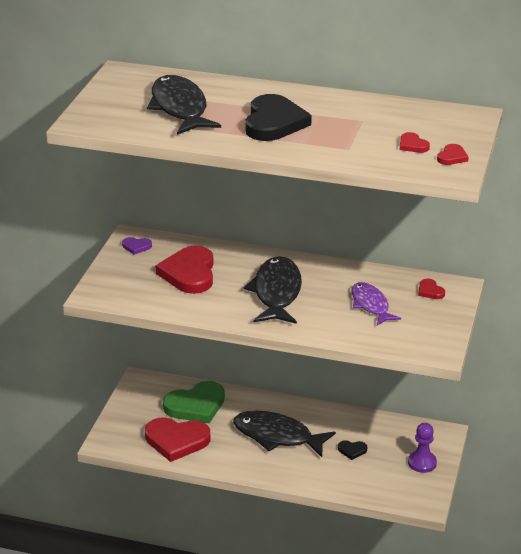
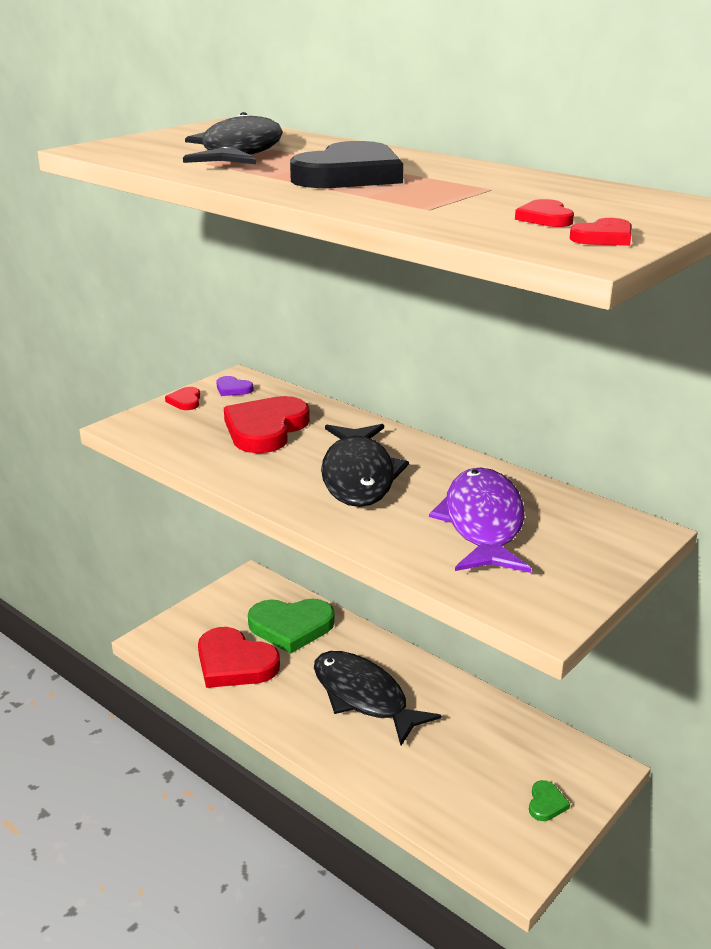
camera: 25 degrees right, 5 degrees down
black fish [244,256,302,324] -> black fish turned 150 degrees clockwise [321,424,409,507]
black heart [338,440,367,460] -> none
purple fish [352,282,401,325] -> purple fish [429,468,531,573], size x1.57
purple pawn [408,423,437,473] -> green heart [529,780,570,821]
red heart [418,279,445,299] -> red heart moved to [165,387,200,410]

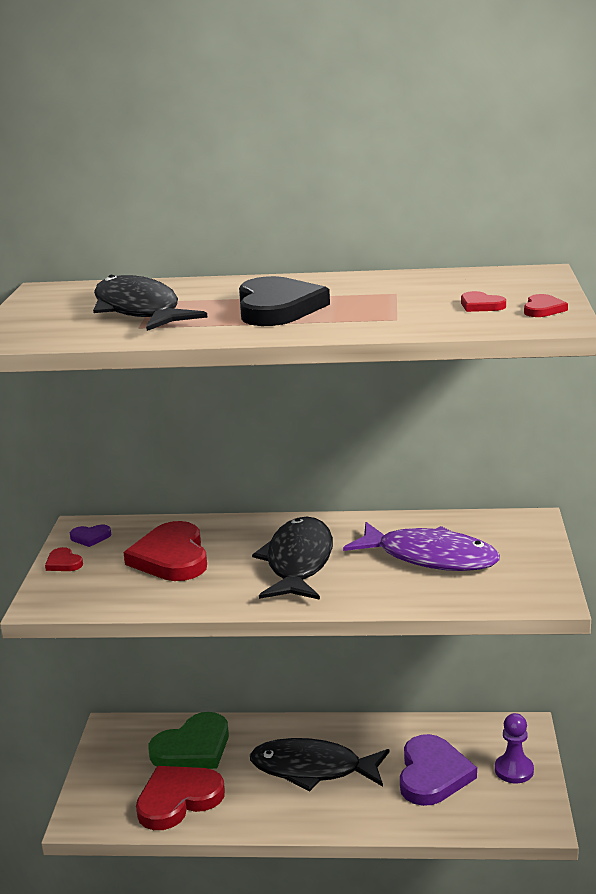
camera: 35 degrees left, 5 degrees down
red heart [198,627,280,688] -> red heart turned 150 degrees clockwise [136,766,225,830]
black fish [321,424,409,507] -> black fish turned 135 degrees counterclockwise [252,517,333,600]
purple fish [429,468,531,573] -> purple fish turned 150 degrees clockwise [343,522,500,571]
green heart [529,780,570,821] -> purple pawn [495,713,534,783]
none -> purple heart [400,734,477,806]

